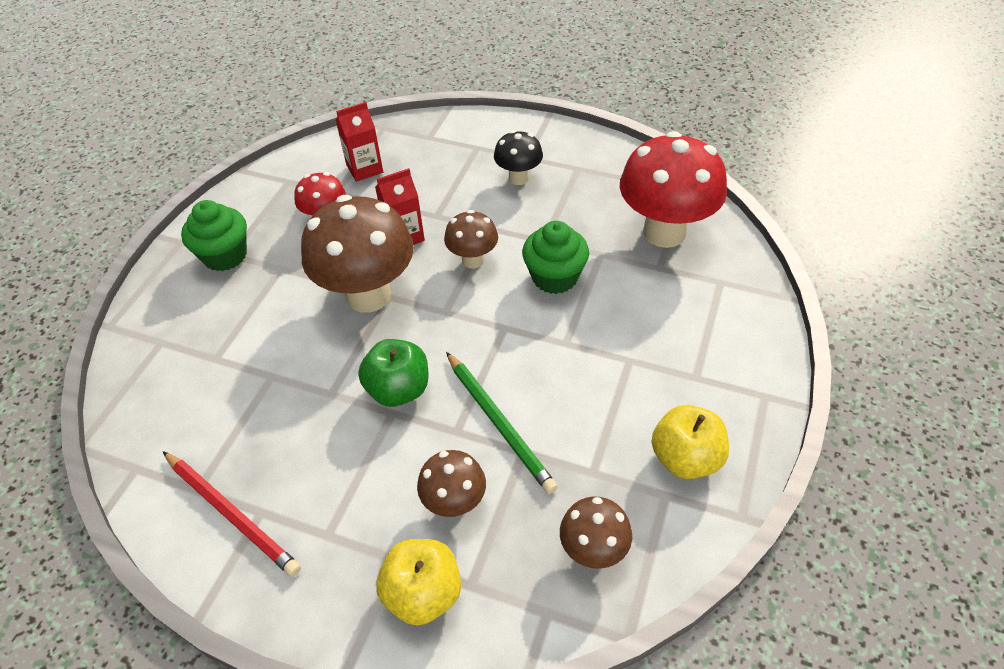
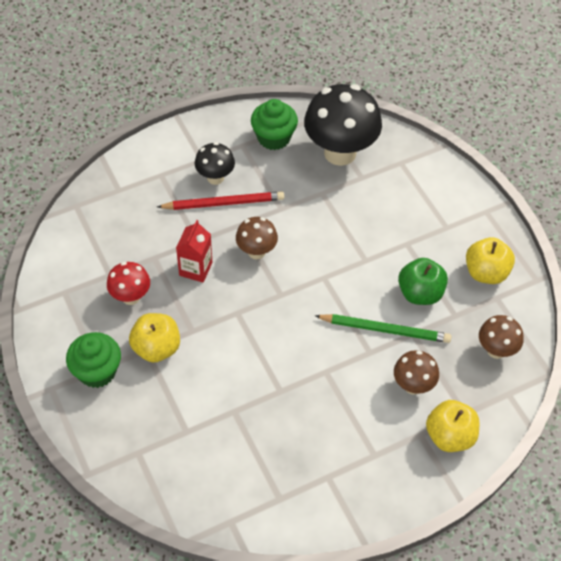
camera: 50 degrees left, 5 degrees up
red pencil [163,451,301,577] -> red pencil moved to [157,191,284,210]
brown mushroom [301,195,414,313] -> none
red carton [336,102,383,182] -> none
green apple [358,339,429,407] -> green apple moved to [398,258,448,305]
green cupcake [522,221,589,294] -> green cupcake moved to [251,99,298,150]
red mushroom [620,131,727,248] -> black mushroom [304,84,382,166]
none -> yellow apple [129,313,180,363]

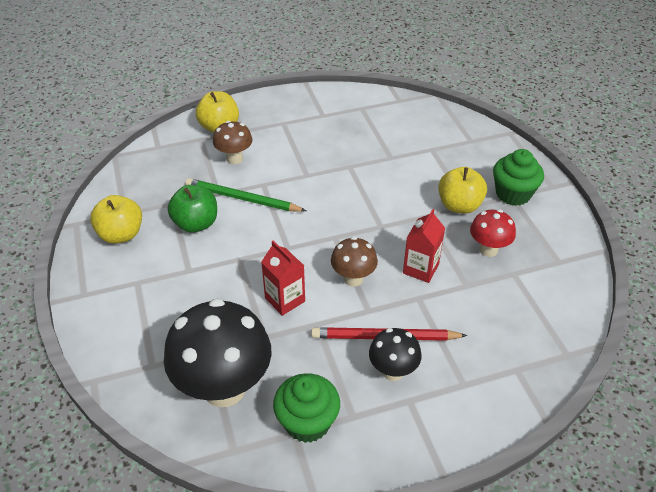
camera: 170 degrees left, 10 degrees down
brown mushroom [479,315,523,359] -> none
none -> red carton [261,241,305,316]

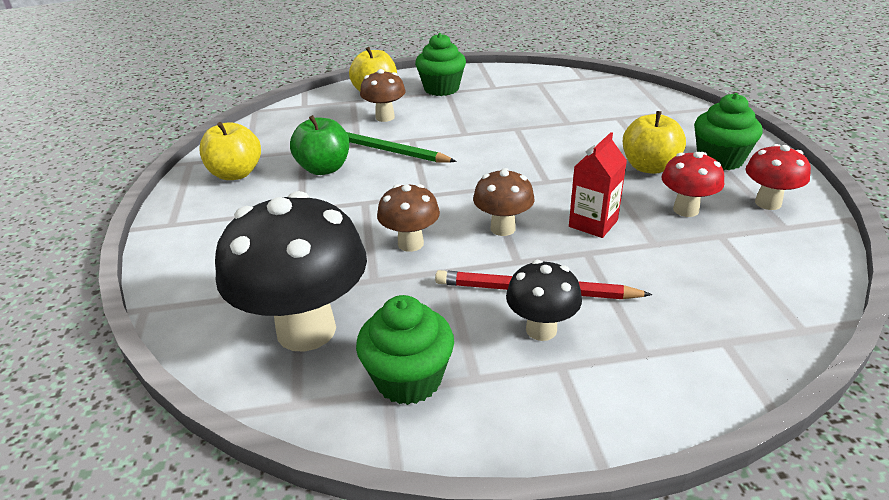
camera: 10 degrees right, 10 degrees down
red carton [261,241,305,316] -> brown mushroom [377,184,440,252]
none -> green cupcake [415,33,466,96]
none -> red mushroom [745,144,811,210]

